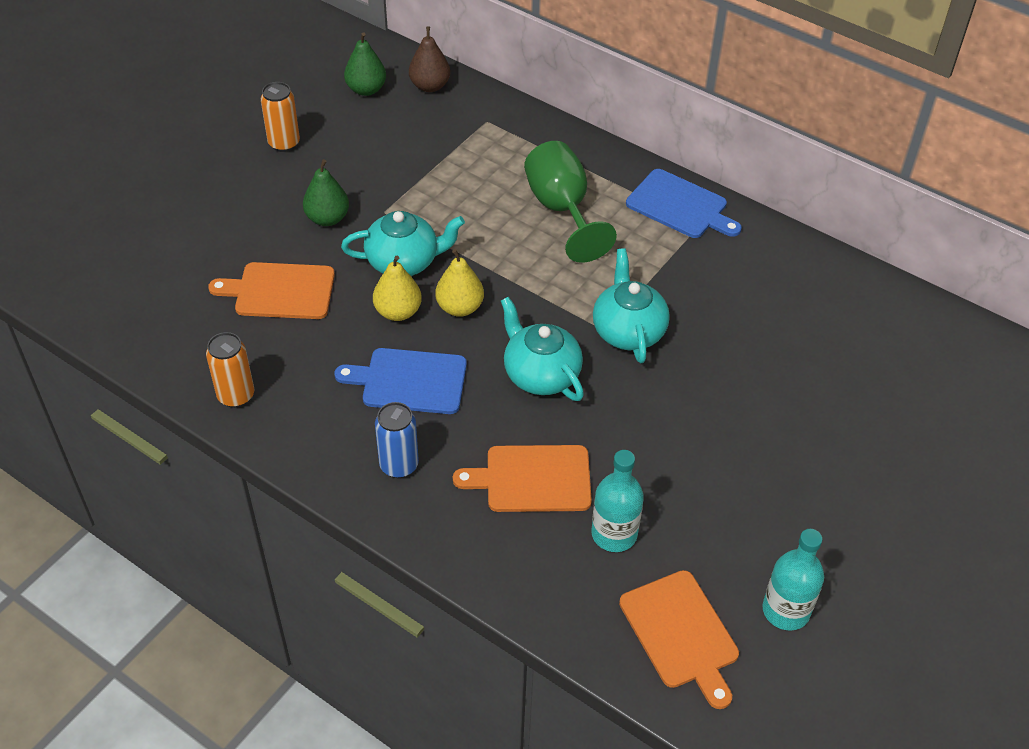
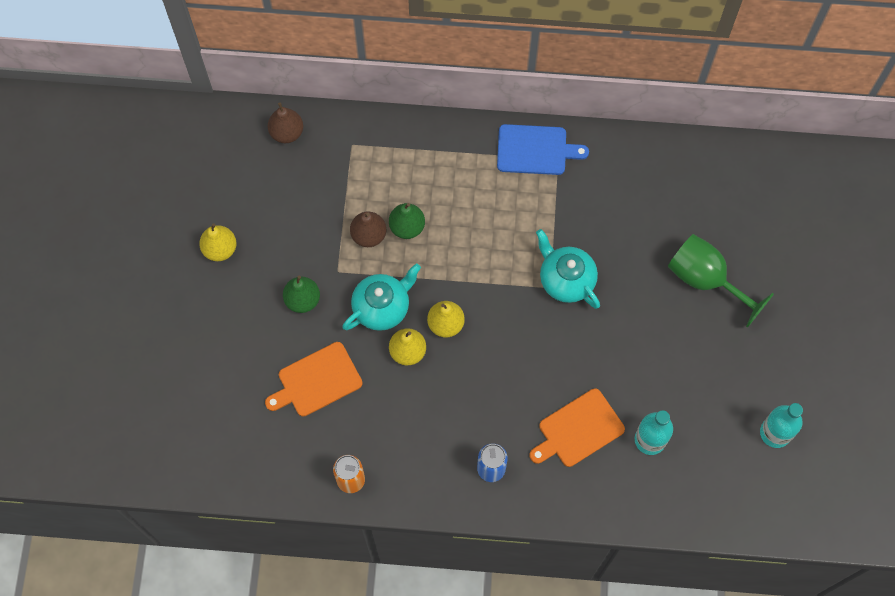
camera: 30 degrees left, 20 degrees up
orange can [261,82,300,152] -> yellow pear [199,223,237,261]
blue cutting board [335,348,467,414] -> none
green pear [344,32,386,96] -> green pear moved to [389,203,425,239]
turquoise teapot [501,297,584,401] -> none
green goblet [524,141,617,263] -> green goblet moved to [668,234,774,328]
orange cutting board [619,570,739,709] -> none
none -> brown pear [350,212,386,247]

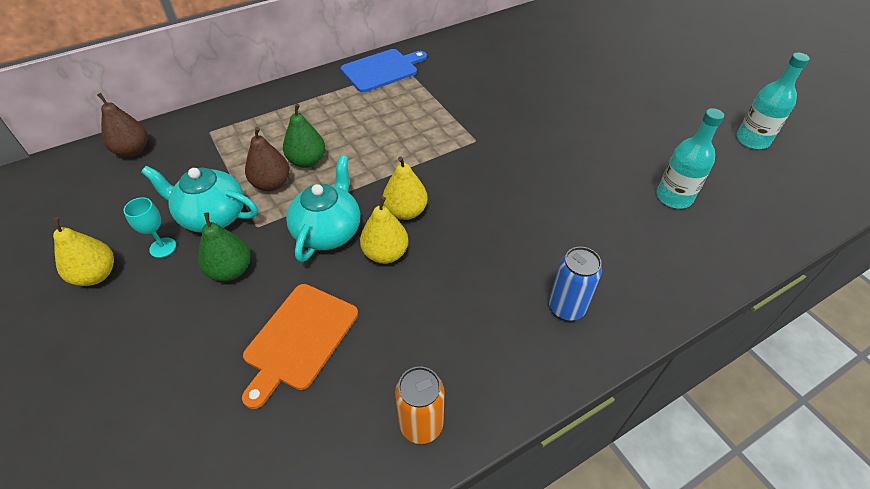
camera: 35 degrees left, 20 degrees down
orange cutting board [530,389,625,467] -> none
turquoise teapot [536,229,600,309] -> turquoise teapot moved to [141,166,258,233]
green goblet [668,234,774,328] -> none
none -> turquoise goblet [123,197,176,258]

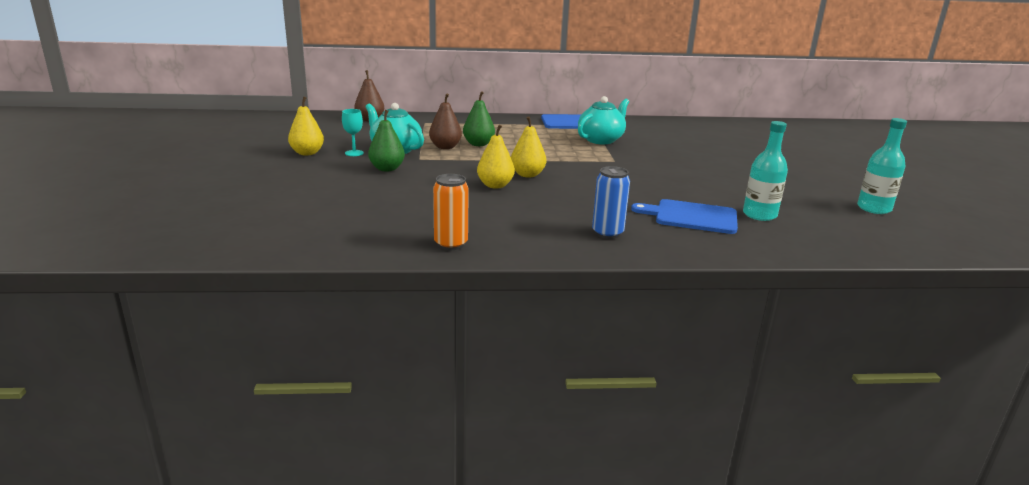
camera: 25 degrees right, 25 degrees down
orange cutting board [242,284,358,409] -> none
turquoise teapot [286,155,360,262] -> turquoise teapot moved to [578,96,629,144]
none -> blue cutting board [631,199,738,234]

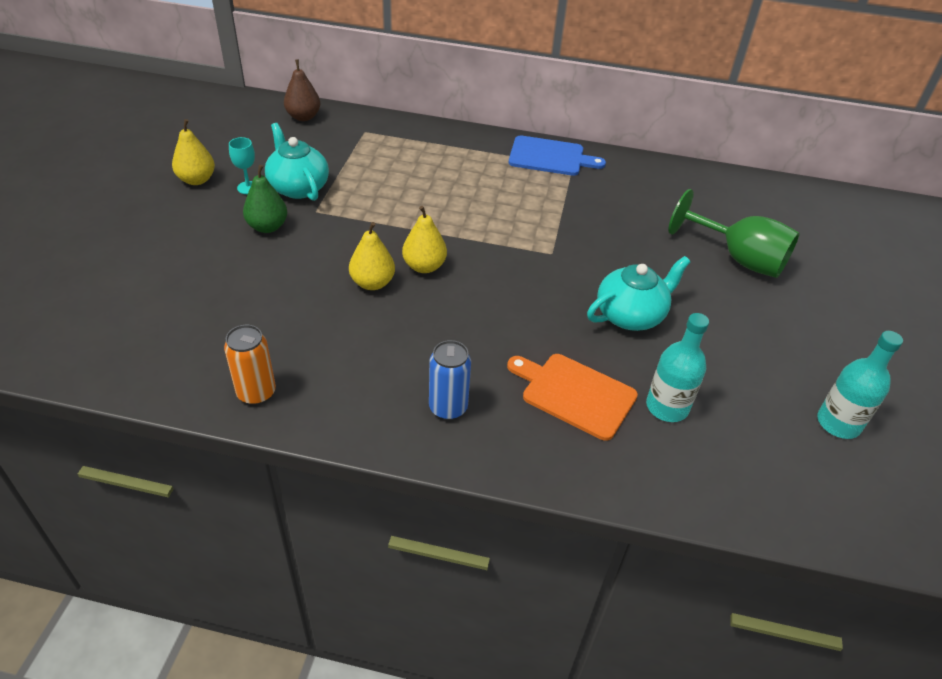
camera: 15 degrees right, 20 degrees up
brown pear [429,93,462,149] -> none
green pear [463,91,495,146] -> none
turquoise teapot [578,96,629,144] -> turquoise teapot moved to [587,256,691,331]
blue cutting board [631,199,738,234] -> orange cutting board [507,354,638,441]
none -> green goblet [668,189,800,278]

